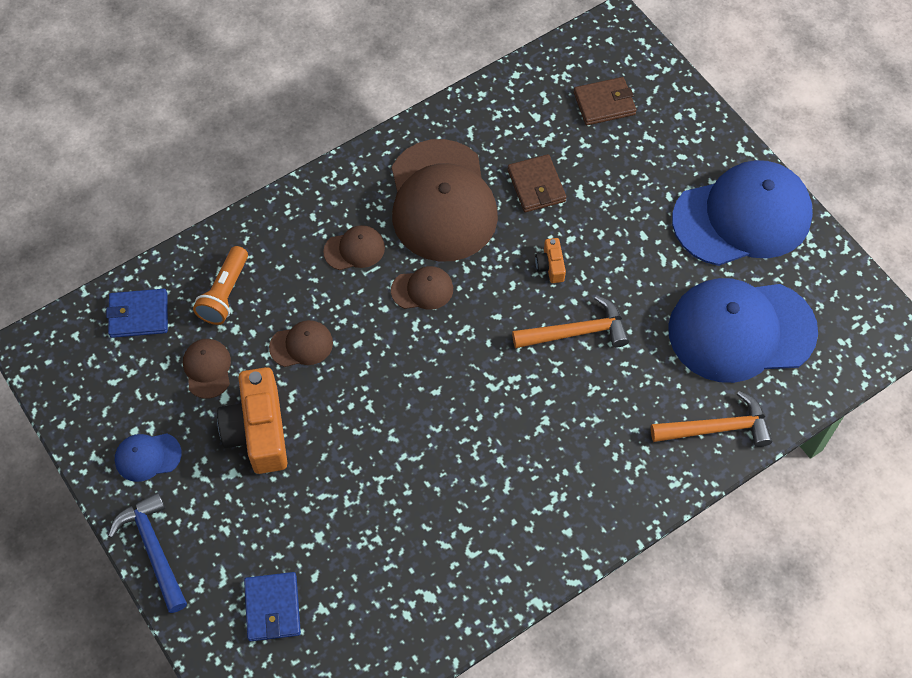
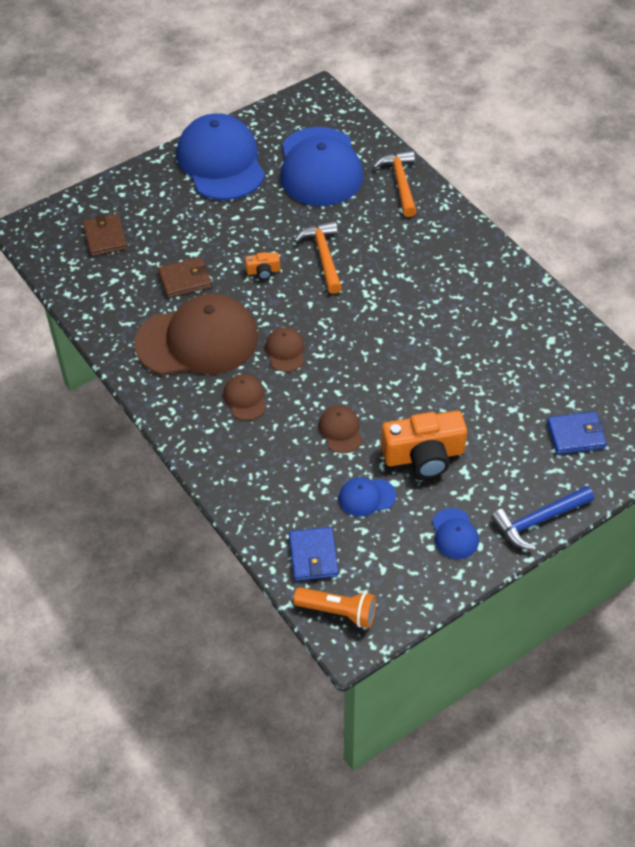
camera: 90 degrees left, 10 degrees down
brown cap [183,339,231,399] -> blue cap [339,477,396,517]
orange flashlight [193,246,248,325] -> orange flashlight moved to [293,587,376,628]

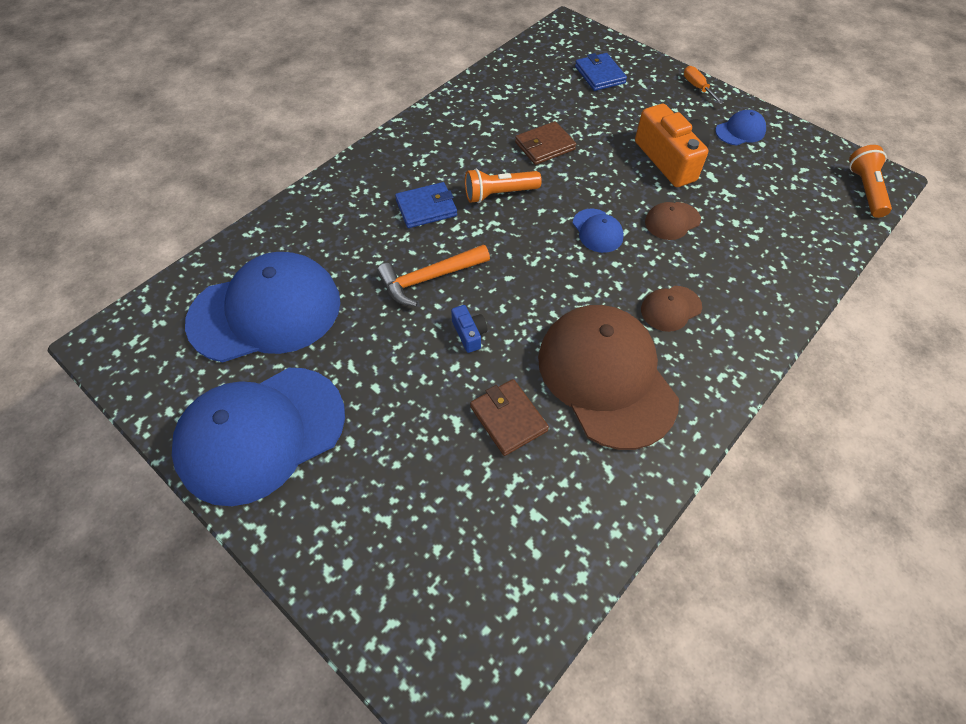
camera: 105 degrees left, 5 degrees up
brown wallet [83,214,127,256] -> brown wallet moved to [515,121,576,165]
orange camera [245,252,280,280] -> blue camera [451,305,487,353]
brown cap [265,327,305,372] -> none
blue wallet [289,527,338,581] -> blue wallet moved to [395,182,457,228]
blue cap [339,477,396,517] -> blue cap moved to [573,209,624,253]
orange hammer [373,150,417,217] -> none
blue hammer [491,486,594,550] -> orange screwdriver [684,66,723,104]
none -> orange flashlight [465,169,542,203]

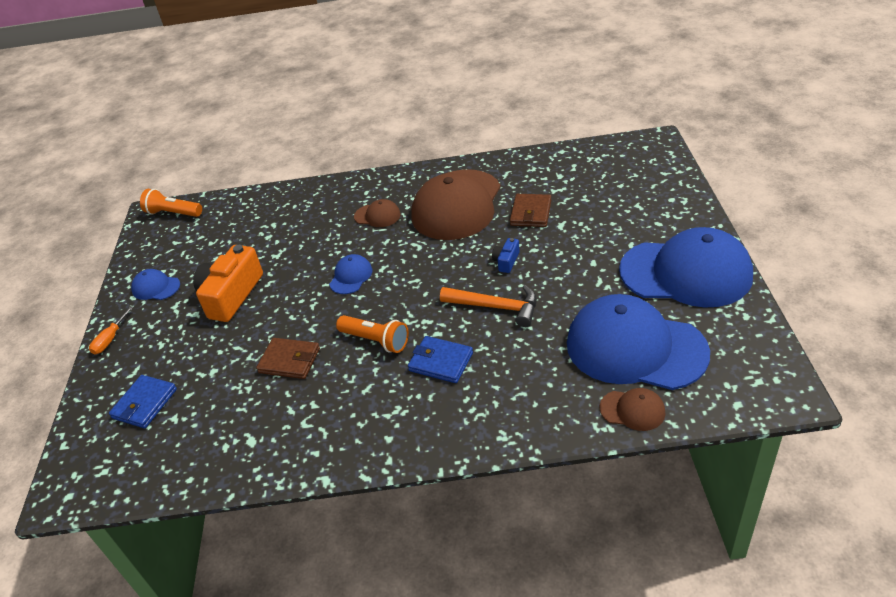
camera: 130 degrees left, 15 degrees down
brown cap [645,202,701,240] -> brown cap moved to [600,388,666,431]
orange flashlight [849,145,892,218] -> orange flashlight turned 60 degrees clockwise [140,189,202,217]

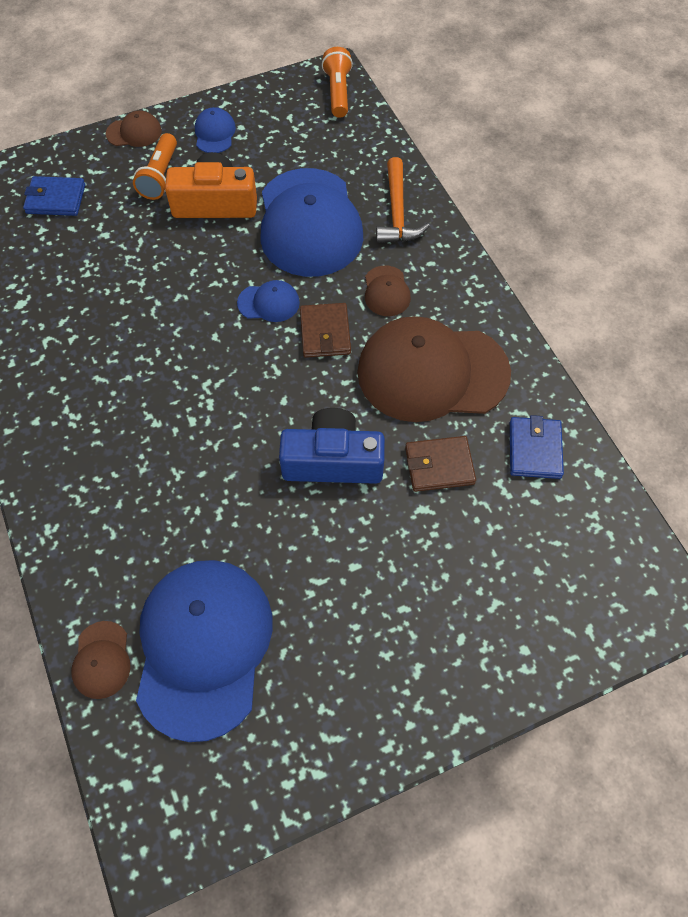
camera: 65 degrees right, 20 degrees up
orange screwdriver [89,306,133,355] -> brown cap [106,111,162,147]
brown wallet [256,338,320,379] -> brown wallet moved to [300,303,351,358]
orange flashlight [336,315,409,353] -> orange flashlight moved to [133,133,177,200]
blue wallet [408,336,473,383] -> blue wallet moved to [510,415,564,479]
orange hammer [440,285,537,327] -> orange hammer moved to [376,157,430,243]
blue camera [492,238,520,273] -> blue camera [279,408,385,484], size x2.18
blue cap [619,227,753,307] -> blue cap moved to [260,168,363,277]

